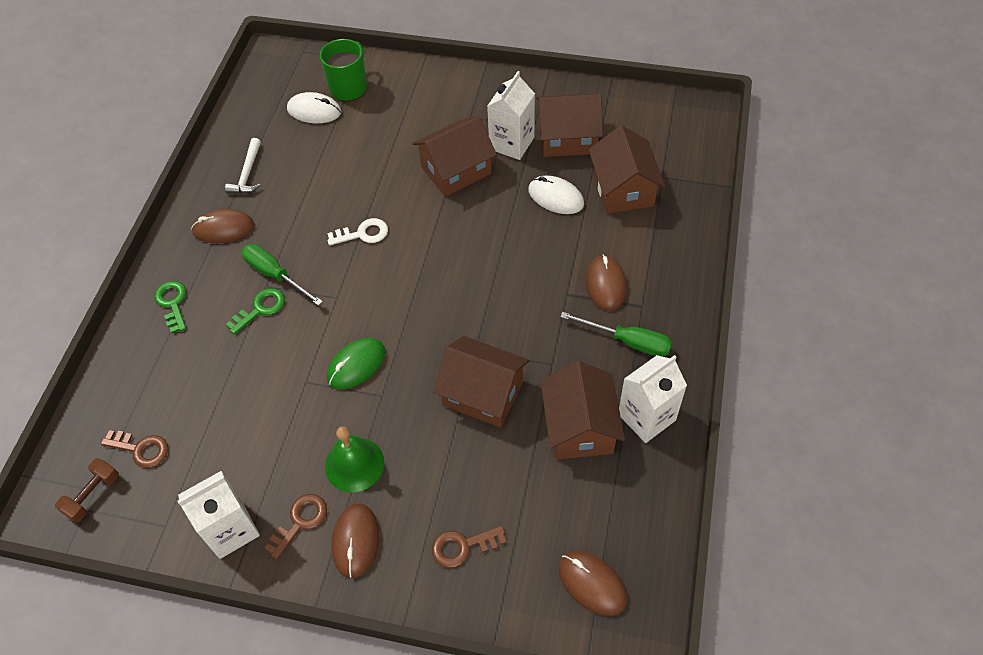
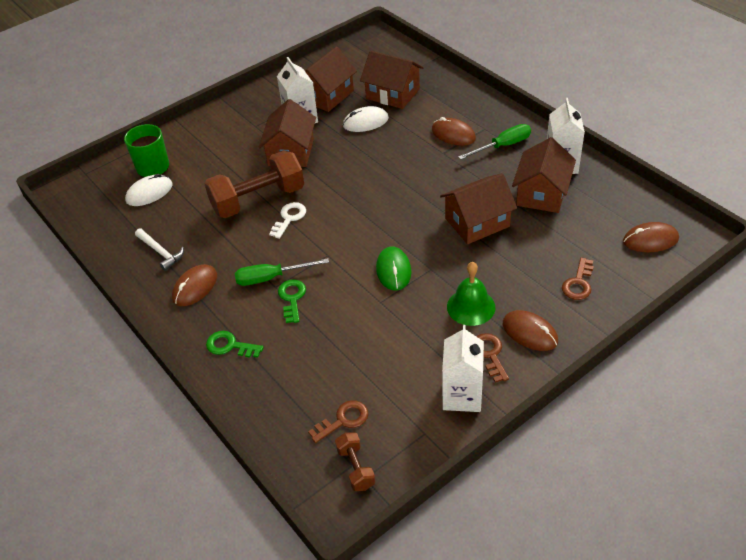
camera: 50 degrees left, 10 degrees down
brown house [541,361,625,460] -> brown house turned 75 degrees clockwise [512,137,576,213]
none -> brown dumbbell [204,150,304,218]

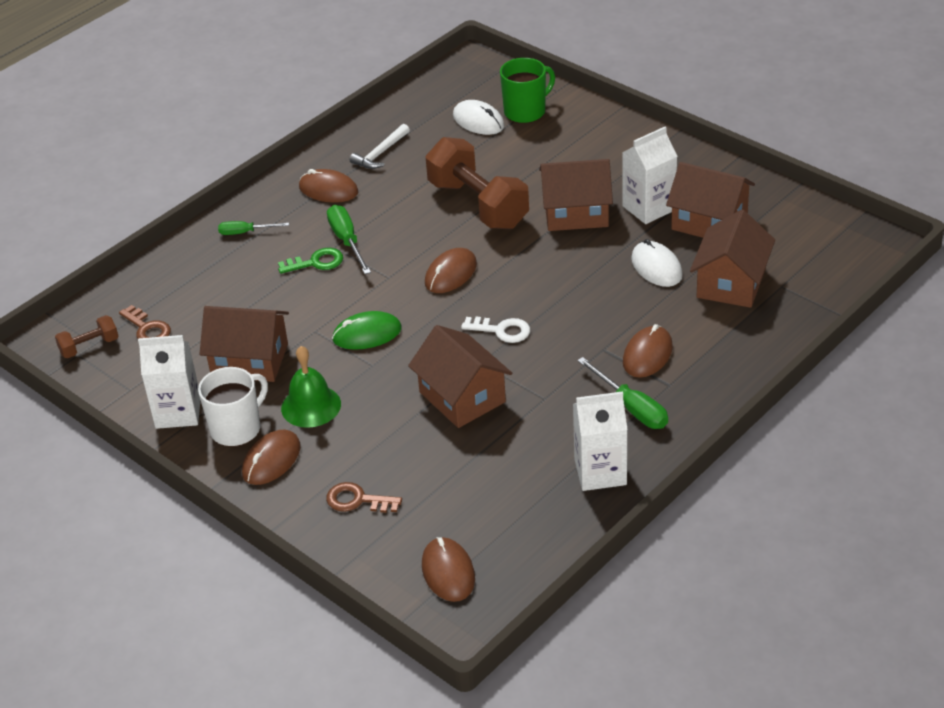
camera: 80 degrees right, 5 degrees down
green key [206,331,264,358] -> green screwdriver [218,221,289,235]
white key [269,202,306,239] -> white key moved to [461,317,530,343]
brown key [476,333,509,383] -> white mug [198,367,268,447]
brown house [512,137,576,213] -> brown house moved to [199,306,289,382]
none -> brown mouse [425,248,477,293]

